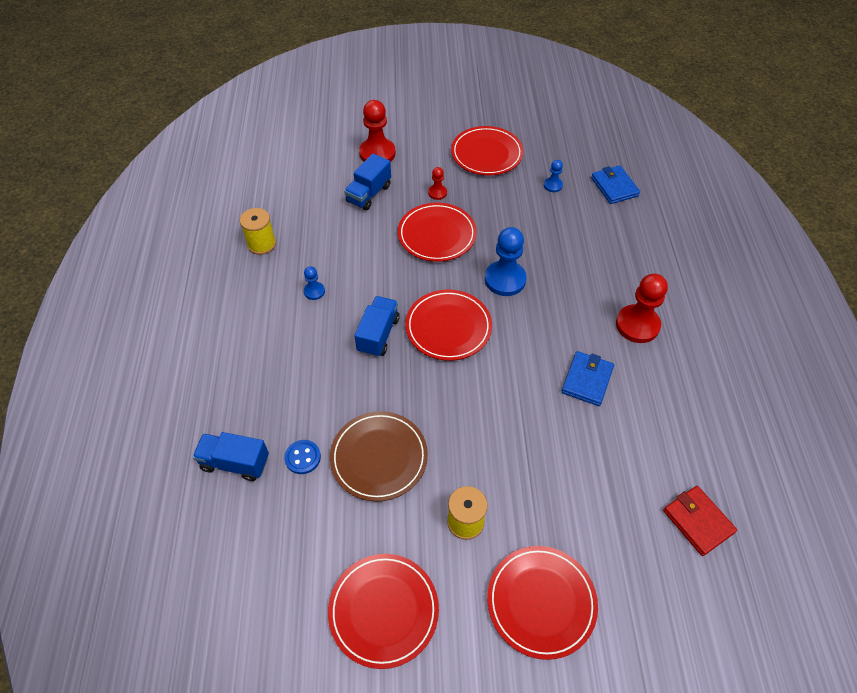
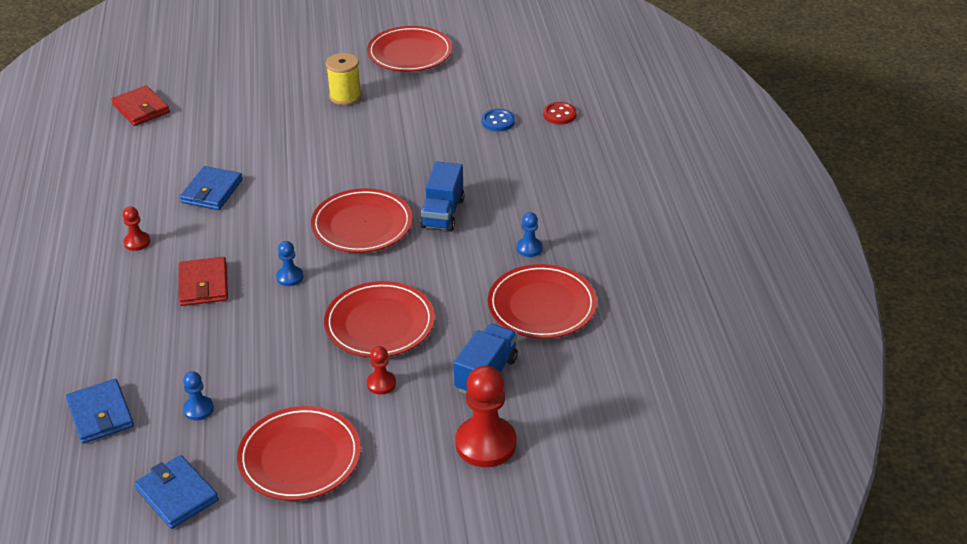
camera: 175 degrees right, 15 degrees down
blue truck [193,432,269,481] -> red button [543,102,577,124]
yellow spool [240,208,276,255] -> none
brown plate [330,411,428,501] -> none
blue pawn [485,227,527,296] -> blue pawn [276,241,303,286], size x0.50
red plate [487,546,598,660] -> red plate moved to [488,264,597,339]
red pawn [616,274,668,343] -> red pawn [123,207,150,251], size x0.50
none -> blue wallet [134,455,219,529]
none -> red wallet [179,257,228,306]

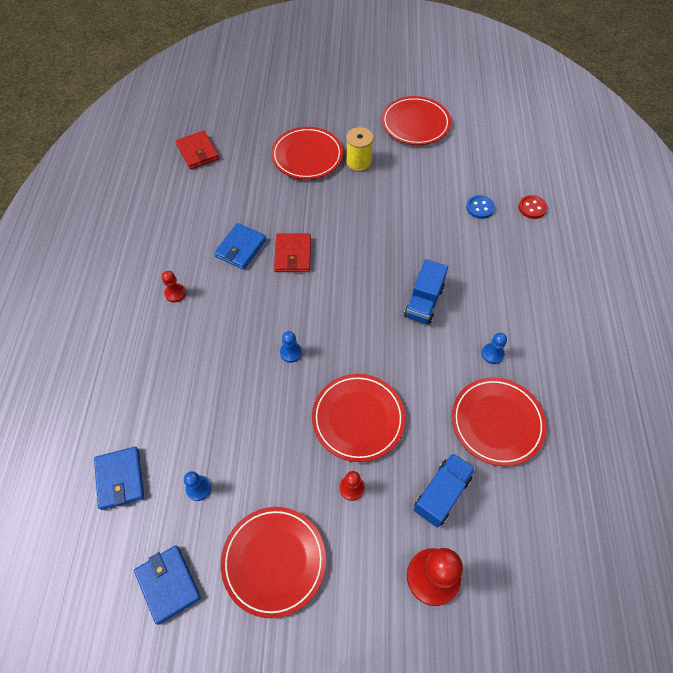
camera: 10 degrees right, 20 degrees up
red wallet [179,257,228,306] -> red wallet moved to [274,233,311,272]
red plate [311,188,412,253] -> red plate moved to [271,127,343,179]

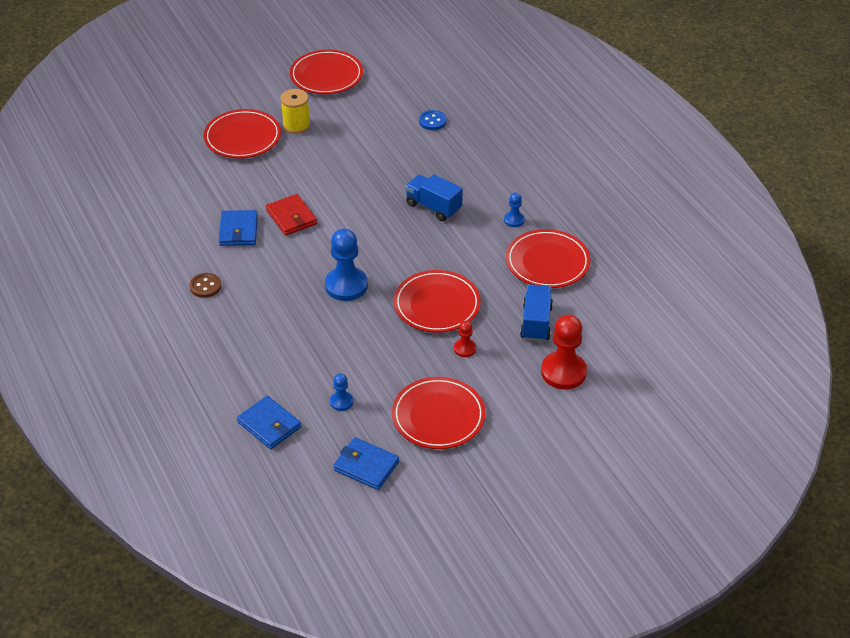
camera: 30 degrees left, 15 degrees down
red pawn [162,271,186,302] -> brown button [190,273,221,298]
red wallet [176,131,219,169] -> none
blue pawn [280,331,302,363] -> blue pawn [325,228,368,301], size x1.99
blue truck [404,259,448,325] -> blue truck turned 135 degrees clockwise [405,174,463,221]
red button [518,195,547,219] -> none

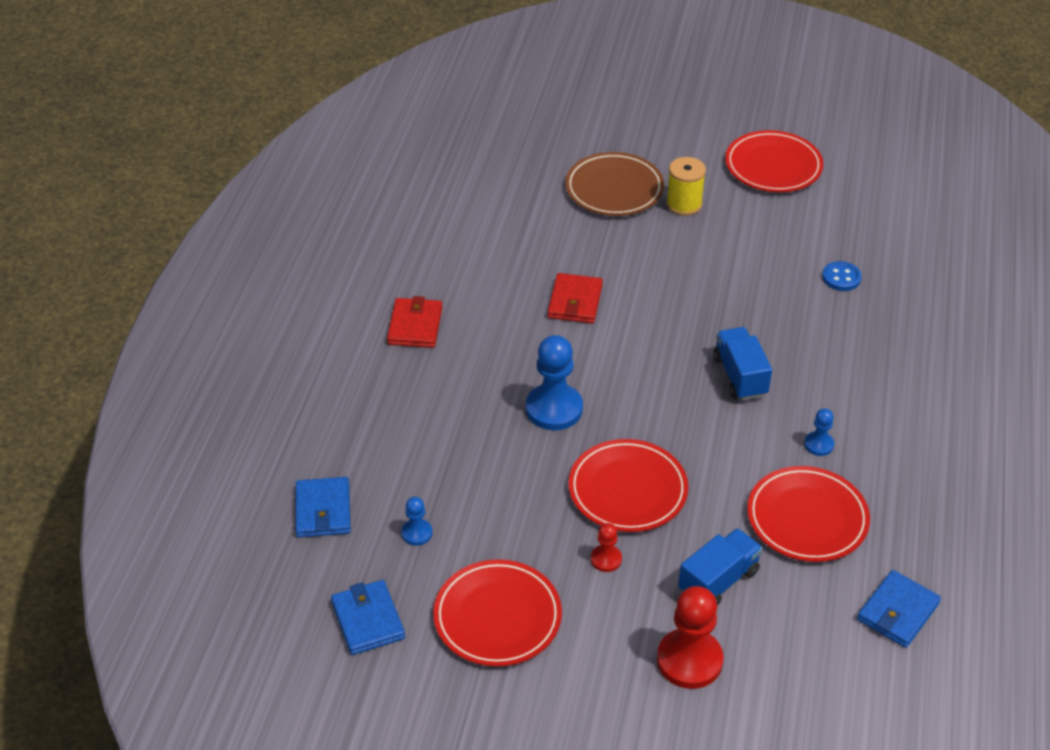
camera: 40 degrees right, 0 degrees up
brown button [190,273,221,298] -> red wallet [387,296,442,348]
red plate [204,109,281,158] -> brown plate [565,152,664,216]
blue wallet [219,210,258,246] -> blue wallet moved to [857,570,941,648]

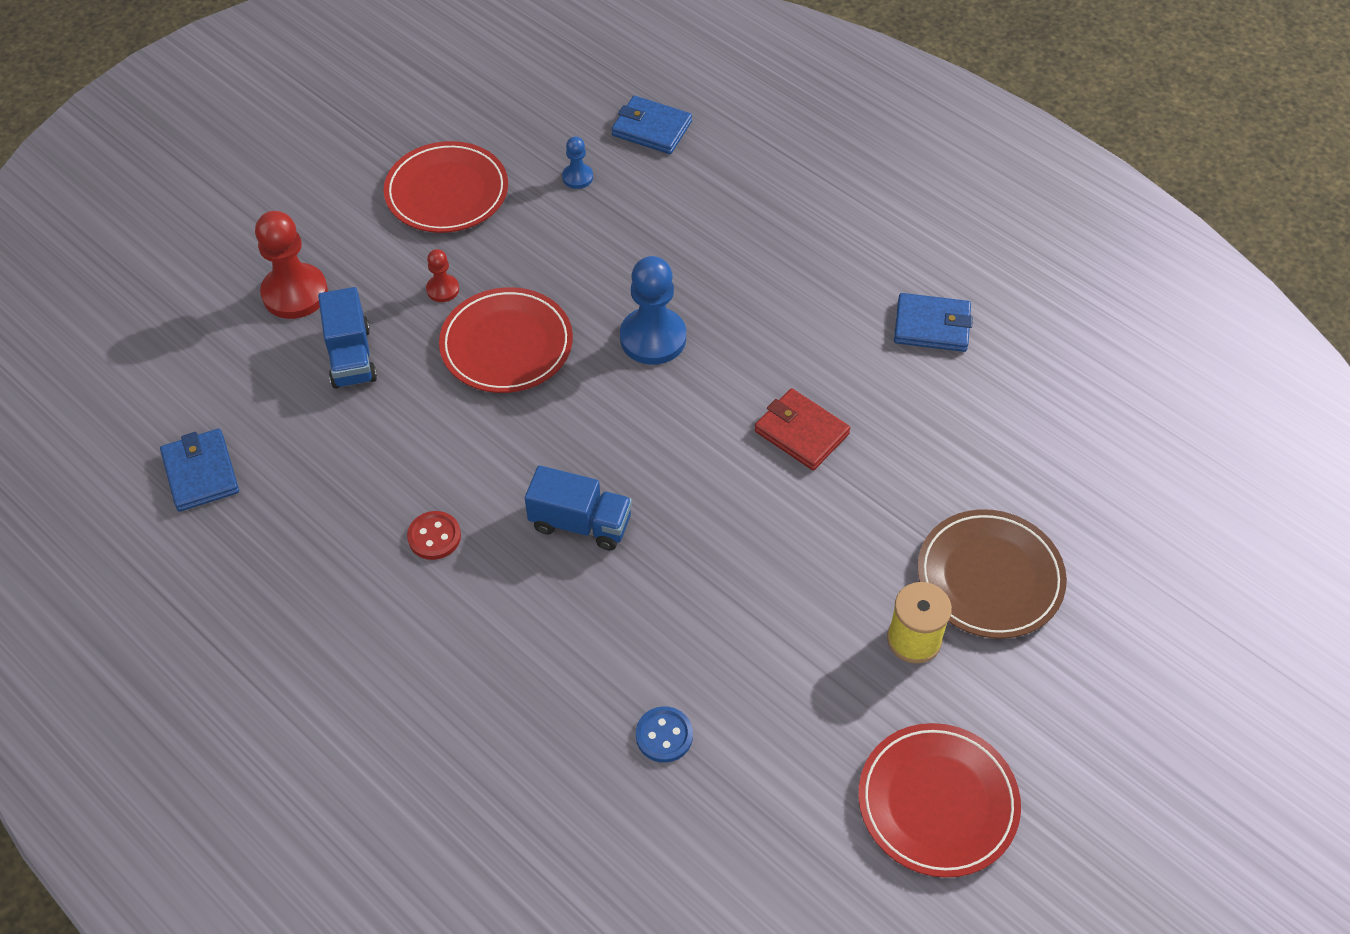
camera: 120 degrees right, 10 degrees up
blue wallet [331,580,405,655] -> blue wallet moved to [894,293,973,352]
red wallet [387,296,442,348] -> none
red plate [747,466,870,562] -> none
blue pawn [804,408,834,456] -> red button [407,511,461,560]

